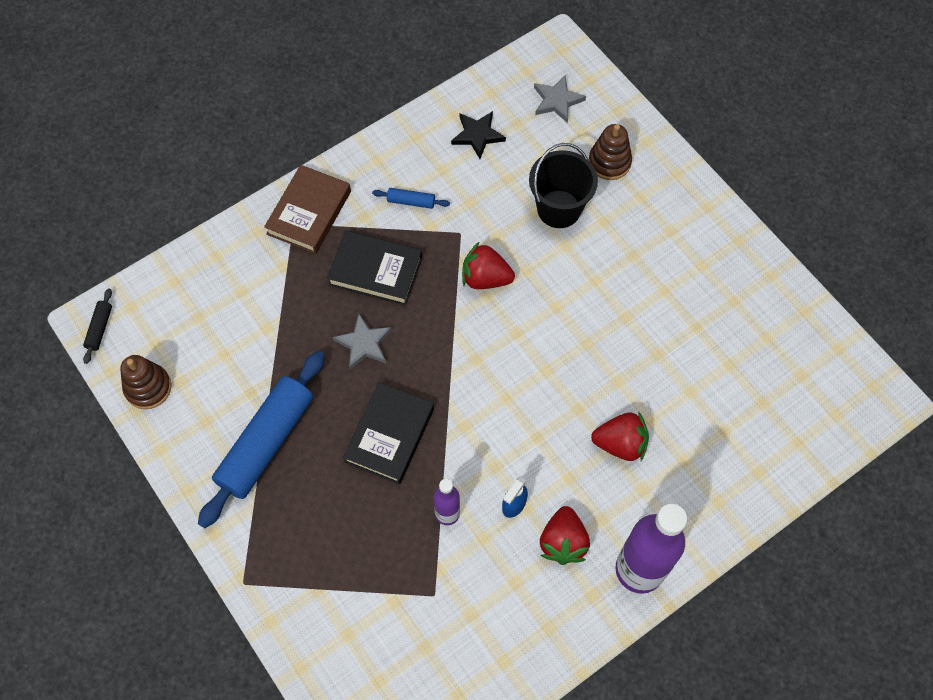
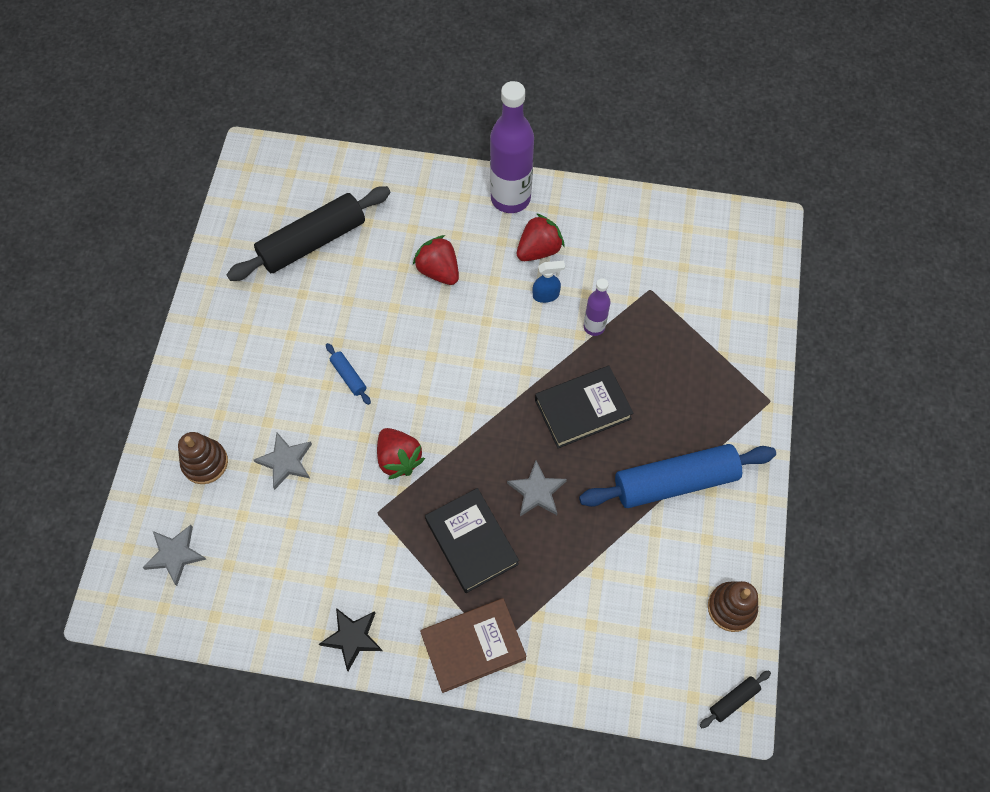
camera: 135 degrees left, 0 degrees up
blue rolling pin [372,188,450,209] -> blue rolling pin moved to [326,343,371,405]
black star [451,111,506,159] -> black star moved to [319,608,382,671]
black bucket [529,143,598,228] -> grey star [254,433,312,490]
none -> black rolling pin [227,186,391,281]

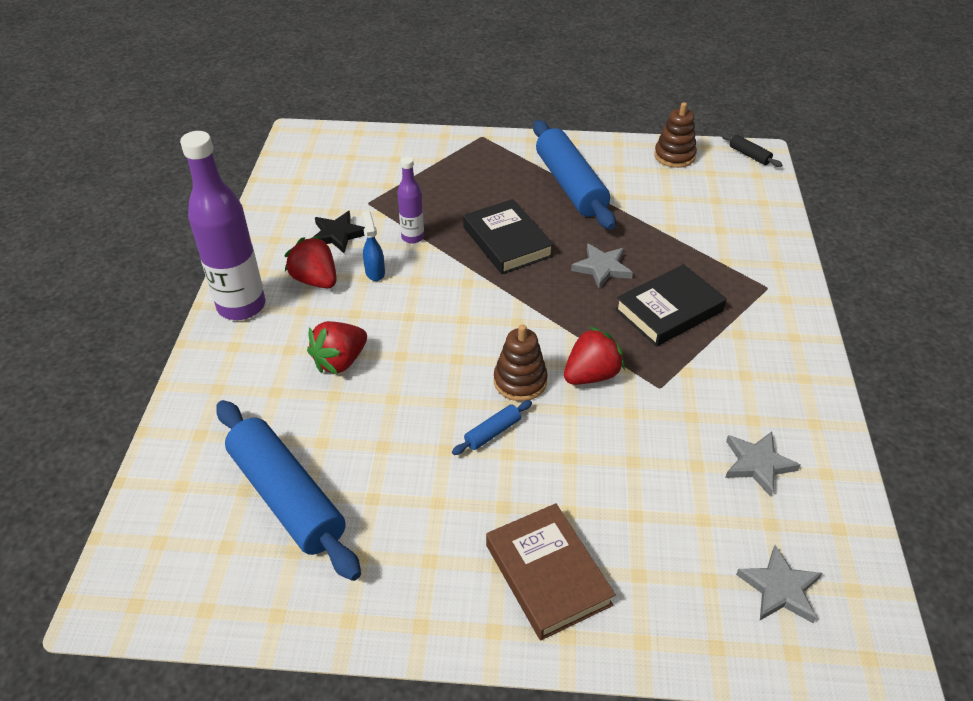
camera: 95 degrees left, 20 degrees down
brown stacking toy [178,432,228,484] -> brown stacking toy moved to [494,324,548,401]
black rolling pin [227,186,391,281] -> blue rolling pin [216,400,361,581]
grey star [254,433,312,490] -> grey star moved to [725,432,800,497]
black star [319,608,382,671] -> black star moved to [313,211,365,253]
brown book [420,598,527,693] -> brown book moved to [486,503,616,640]

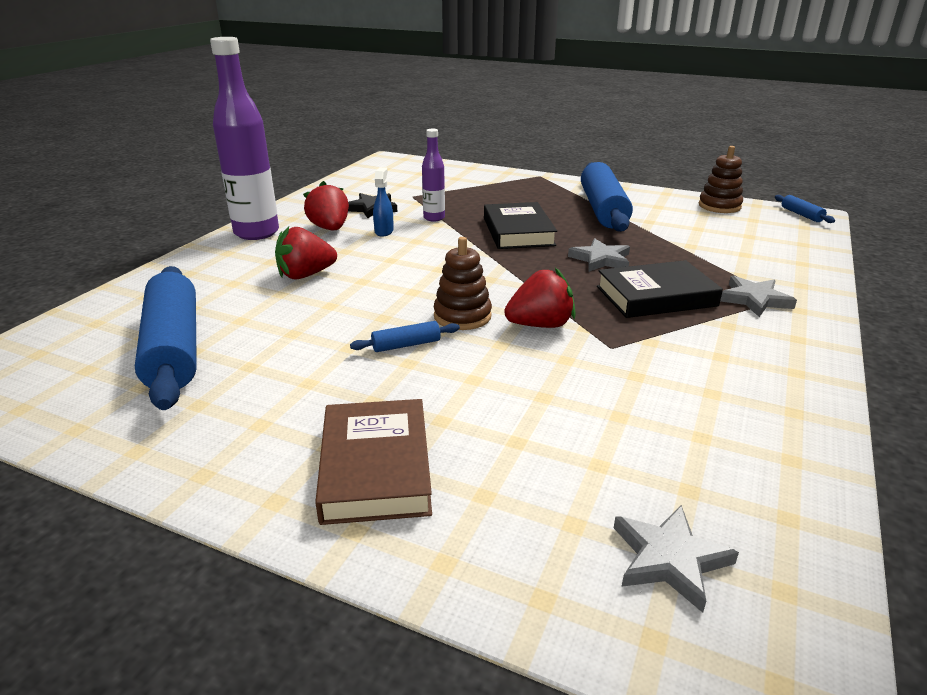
camera: 20 degrees right, 15 degrees down
black rolling pin [721,133,782,167] -> blue rolling pin [775,195,835,223]
grey star [725,432,800,497] -> grey star moved to [720,276,797,317]

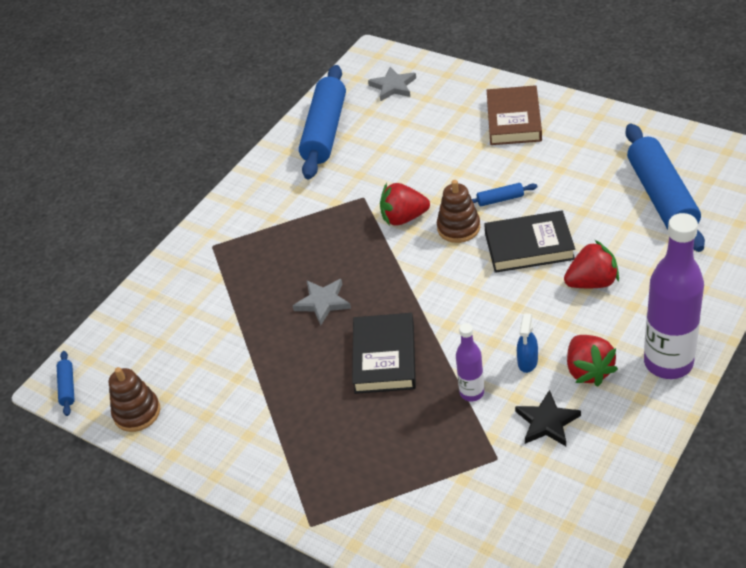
camera: 165 degrees left, 15 degrees up
blue rolling pin [581,162,633,232] -> blue rolling pin moved to [299,65,346,179]
black book [597,260,723,318] -> black book moved to [484,210,575,273]
grey star [720,276,797,317] -> none

